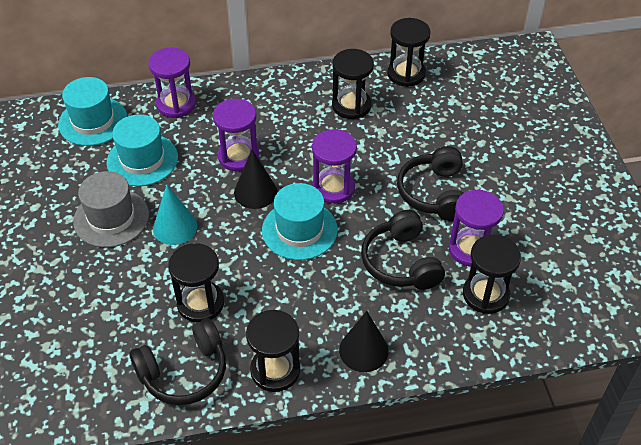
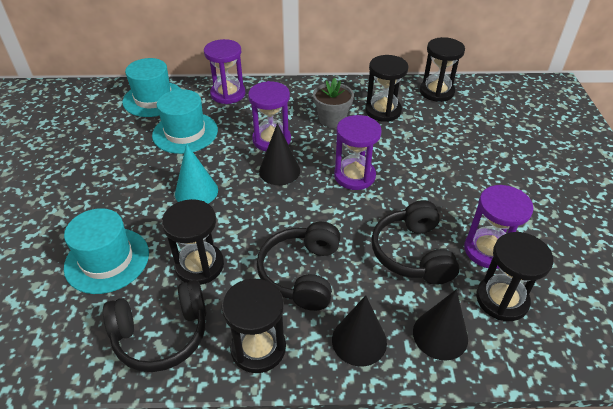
camera: 10 degrees right, 5 degrees down
grey hat [73,171,149,247] -> none
turquoise hat [262,183,338,260] -> turquoise hat moved to [64,208,149,294]
black headphones [397,146,463,221] -> black headphones moved to [257,222,340,311]
none -> grey flower pot [313,78,354,128]
none -> black cone [413,289,468,361]

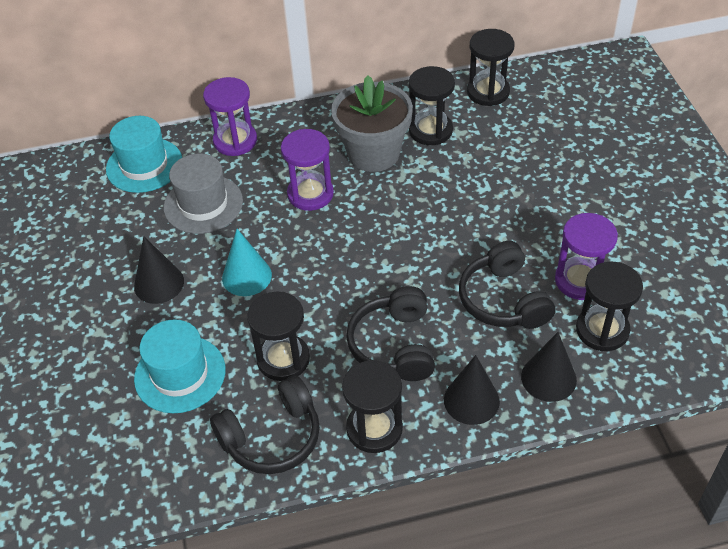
camera: 10 degrees left, 5 degrees up
turquoise hat [152,89,218,154] -> grey hat [164,154,243,234]
black cone [259,123,300,185] -> black cone moved to [134,236,184,304]
grey flower pot [313,78,354,128] -> grey flower pot [331,75,413,172], size x1.62
purple hourglass [334,115,382,190] -> none

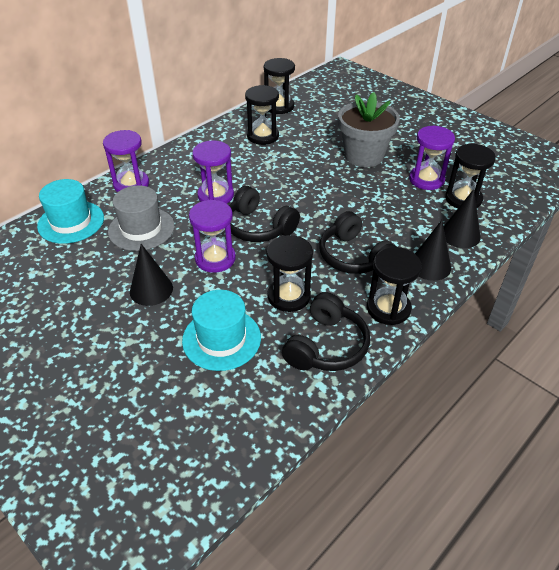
camera: 35 degrees left, 5 degrees down
turquoise cone [222,229,272,296] -> purple hourglass [189,200,236,273]
grey flower pot [331,75,413,172] -> grey flower pot moved to [338,92,400,167]
black headphones [459,241,555,329] -> black headphones moved to [229,186,300,242]

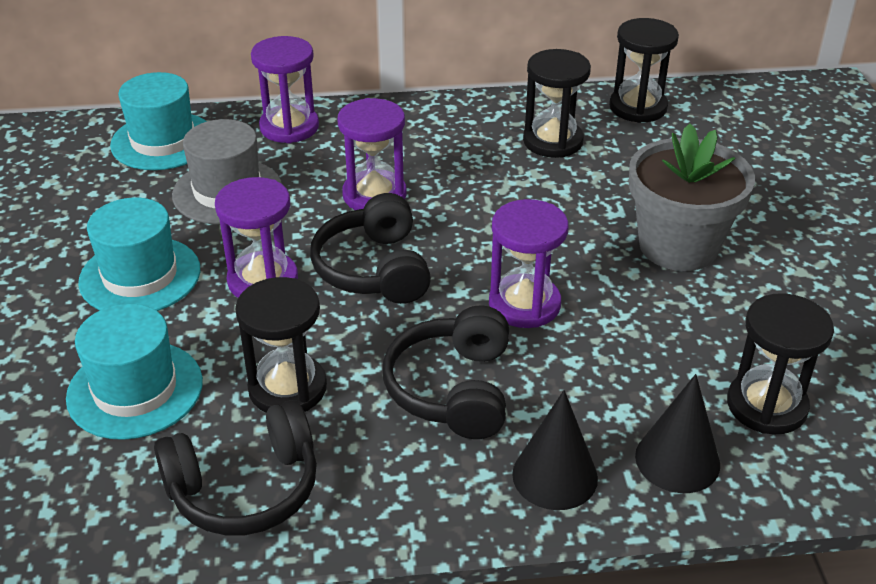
camera: 40 degrees right, 5 degrees down
black cone [130,244,173,306] -> turquoise hat [78,198,200,311]
black hourglass [367,247,422,325] -> none
purple hourglass [409,125,455,190] -> purple hourglass moved to [489,199,568,328]

